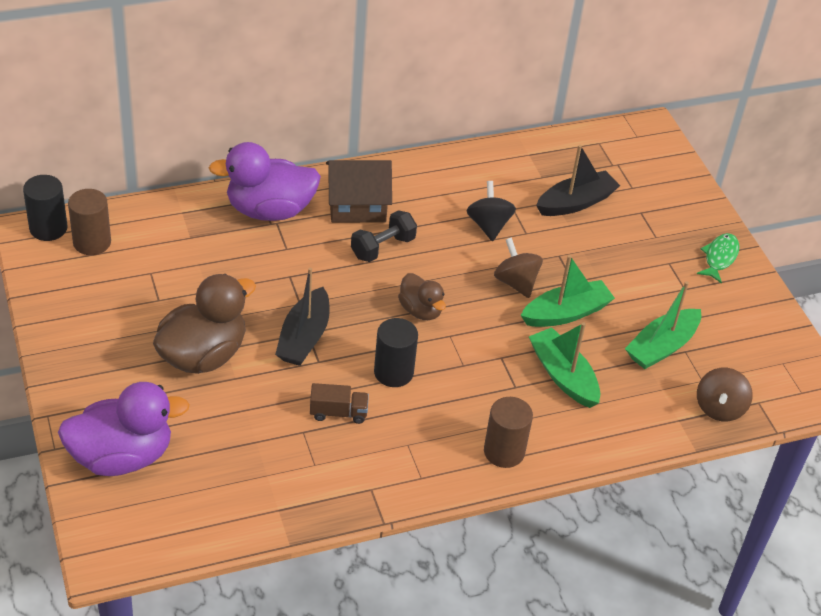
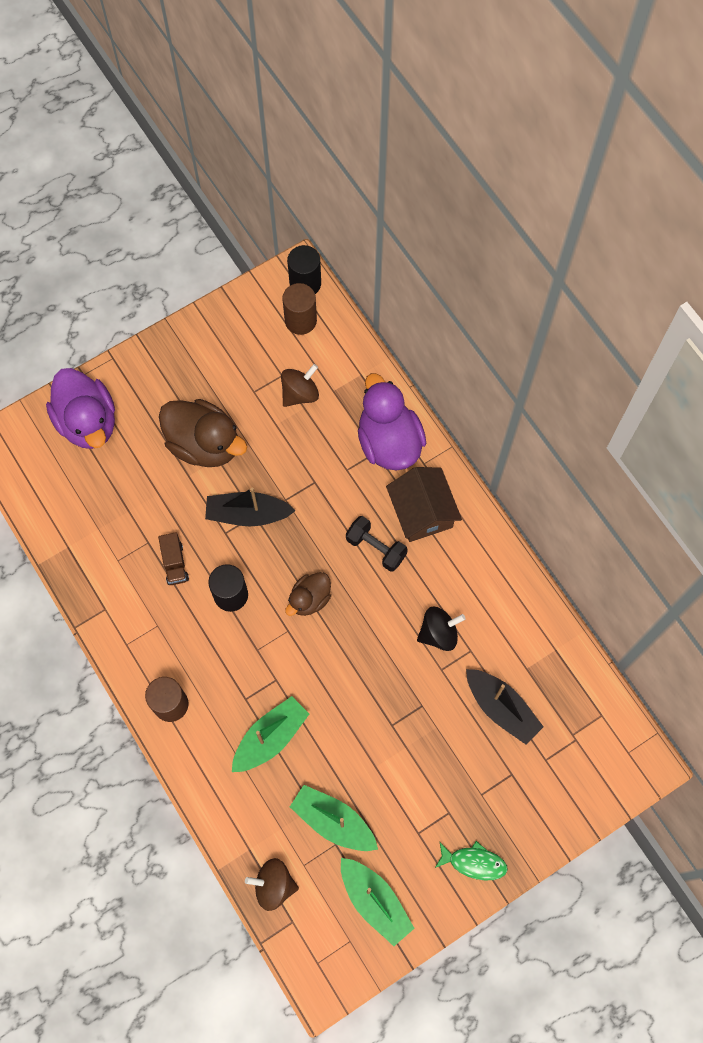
camera: 80 degrees right, 25 degrees up
brown spinning top [494,237,543,298] -> brown spinning top moved to [281,364,319,407]
green boat [521,255,615,327] -> green boat moved to [341,858,415,946]

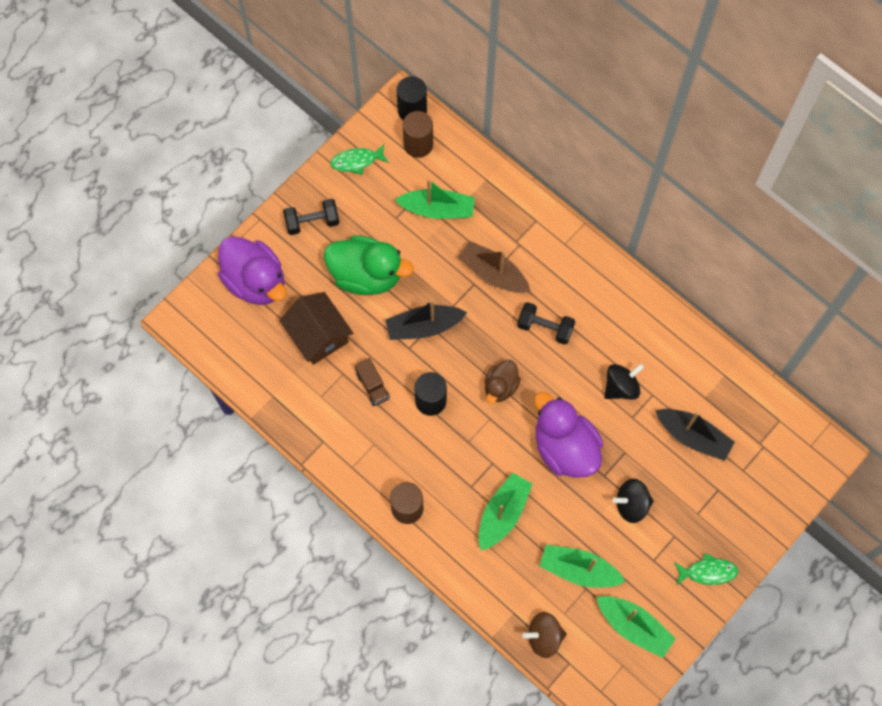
camera: 15 degrees left, 0 degrees up
brown duck [159,399,247,467] -> green duck [324,235,414,295]
brown spinning top [281,364,319,407] -> green boat [395,179,475,219]
purple duck [358,373,426,470] -> purple duck moved to [534,392,603,478]
brown house [386,467,462,542] -> brown house moved to [279,292,353,365]
none -> black dumbbell [283,199,339,235]
none -> green fish [330,144,389,175]
none -> brown boat [458,241,531,293]
none -> black spinning top [612,479,654,523]

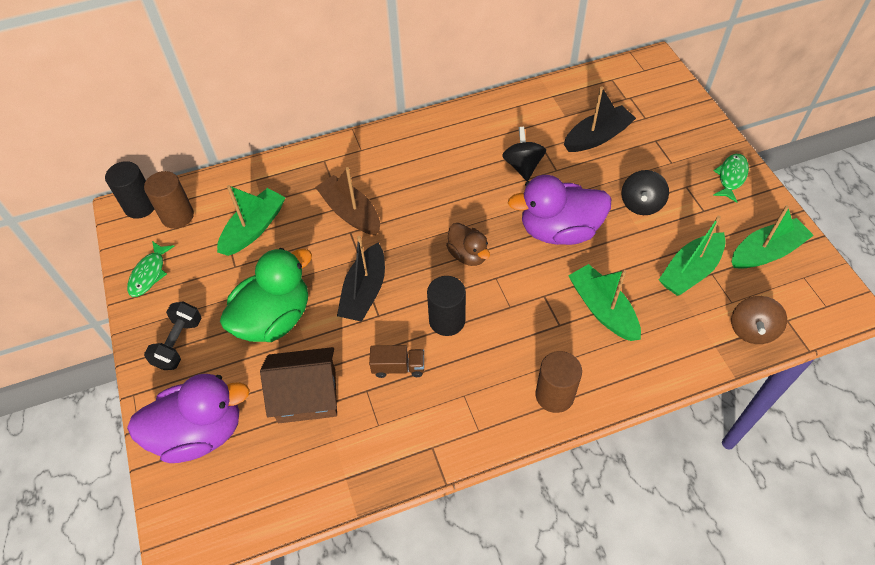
camera: 60 degrees left, 15 degrees down
brown boat [458,241,531,293] -> brown boat turned 75 degrees clockwise [315,167,380,235]
black dumbbell [517,302,575,345] -> none

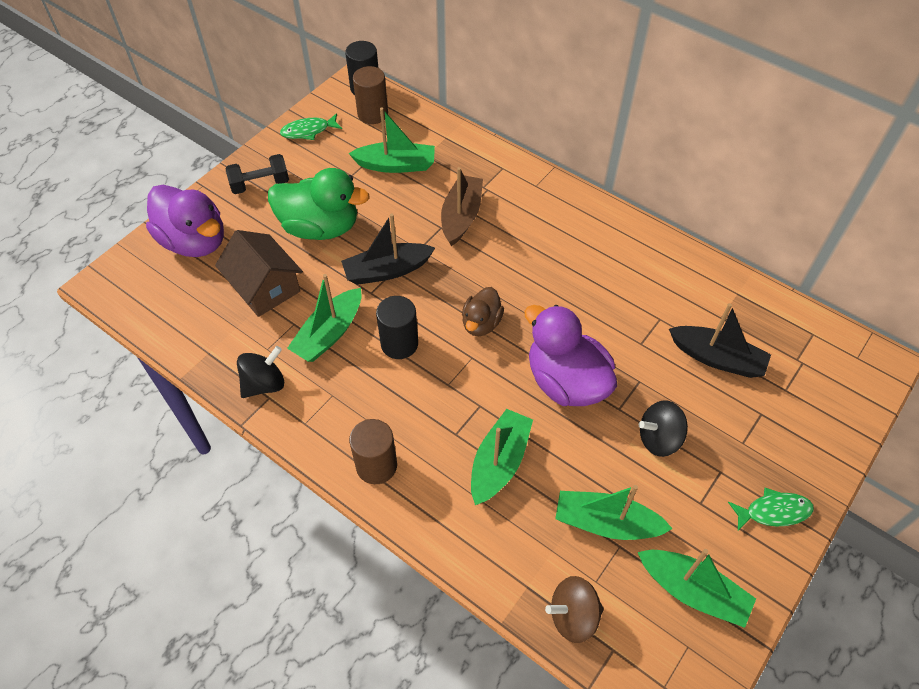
camera: 55 degrees right, 0 degrees up
brown truck [369,345,424,378] -> green boat [287,274,362,362]
black spinning top [502,127,546,181] -> black spinning top moved to [237,346,284,398]

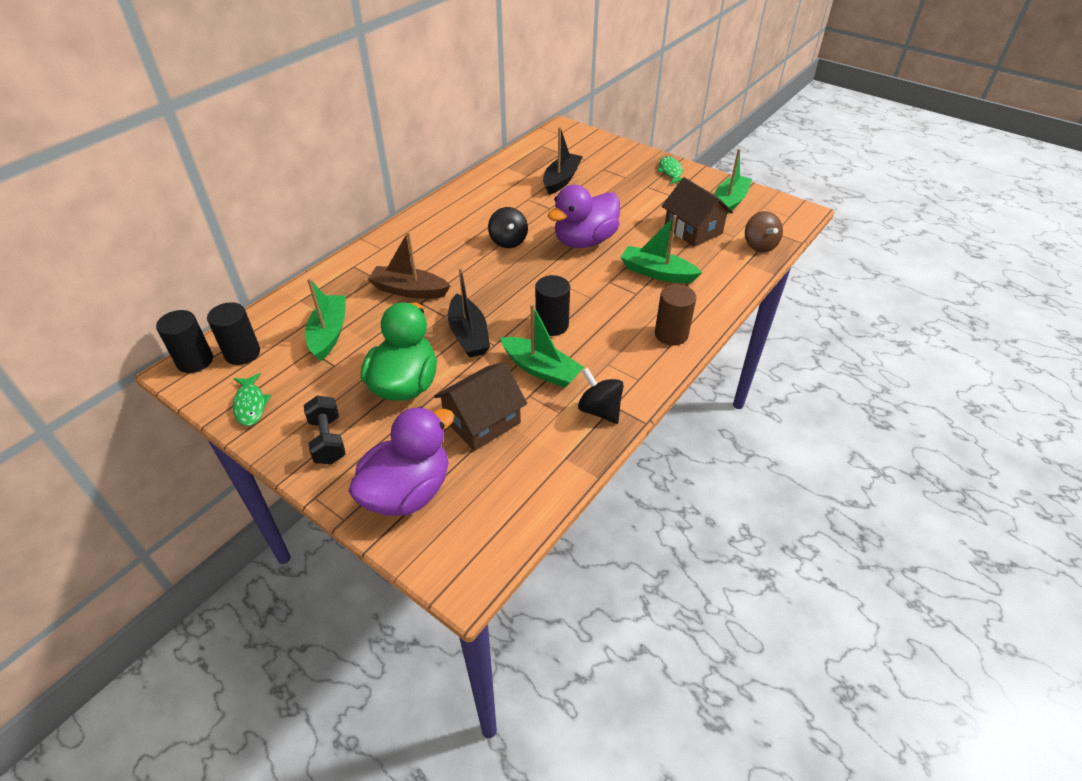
camera: 90 degrees left, 10 degrees down
brown cylinder [353,66,388,124] -> black cylinder [207,302,260,365]
brown duck [462,287,504,336] -> none
green boat [555,485,673,540] -> brown house [662,177,733,247]
black spinning top [639,401,688,457] -> black spinning top moved to [488,207,528,248]

